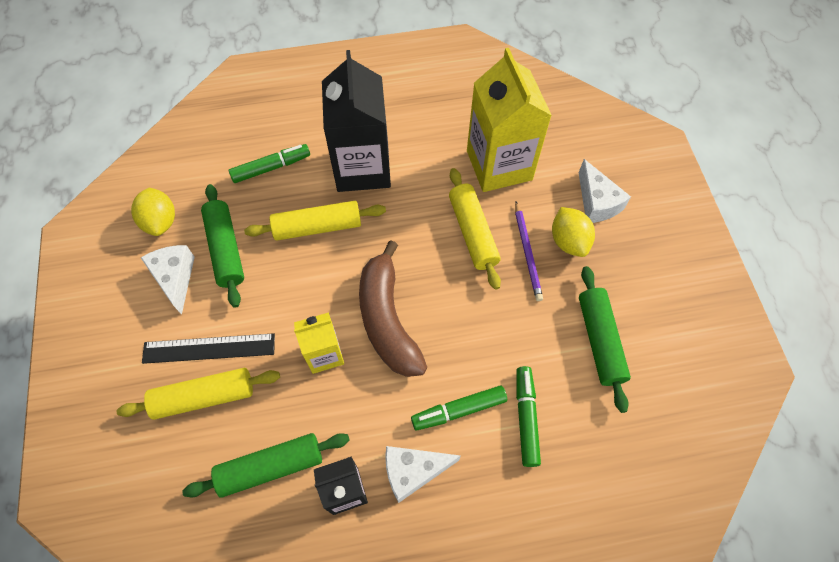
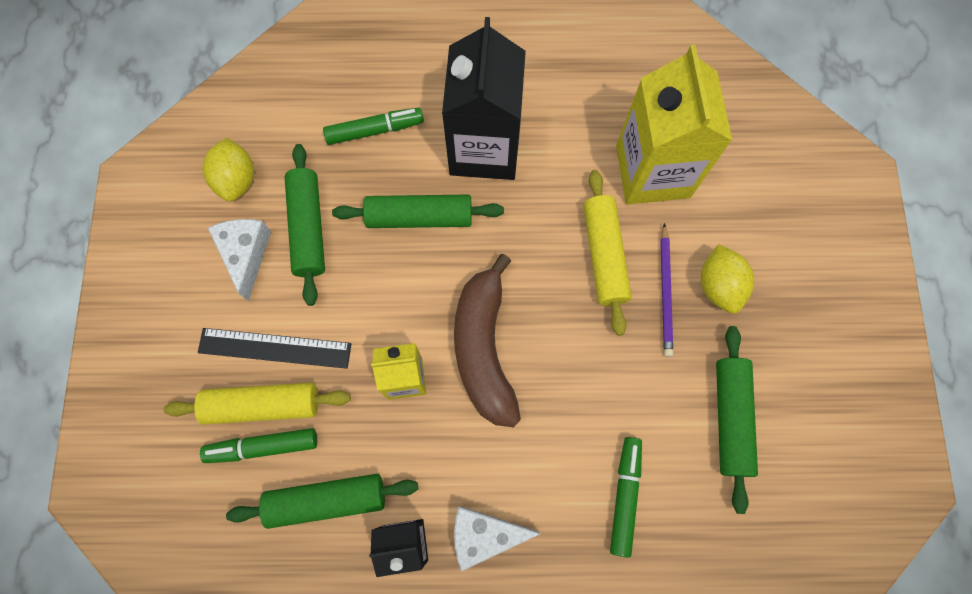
camera: 10 degrees right, 10 degrees up
yellow rolling pin [244,201,386,240] -> green rolling pin [332,195,504,228]
green marker [411,385,507,431] -> green marker moved to [200,428,317,463]
white cheese [579,159,631,223] -> none

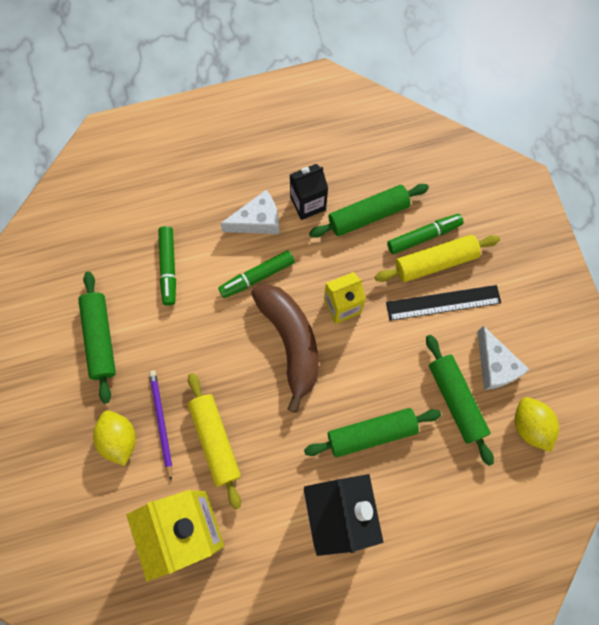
camera: 165 degrees right, 0 degrees up
green marker [323,108,424,145] -> green marker moved to [218,250,295,298]

